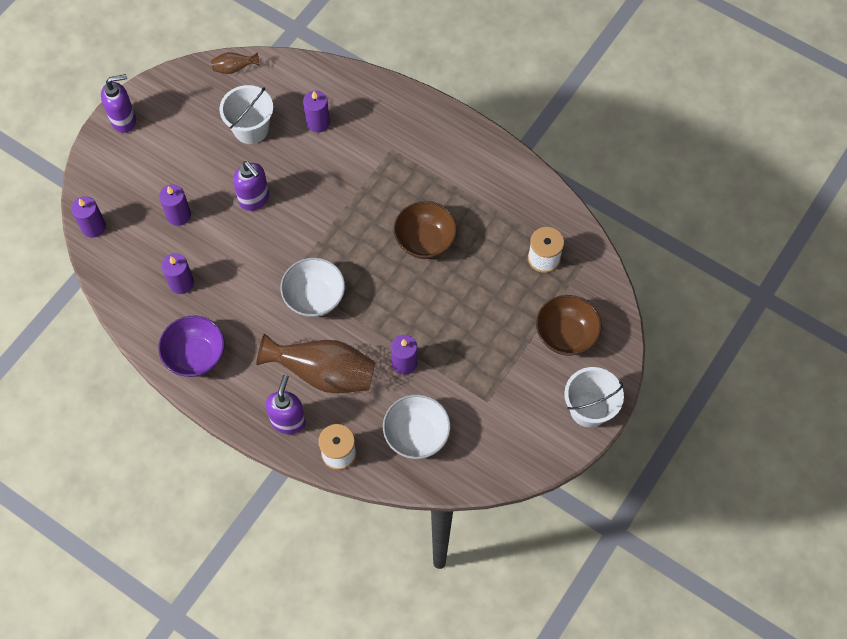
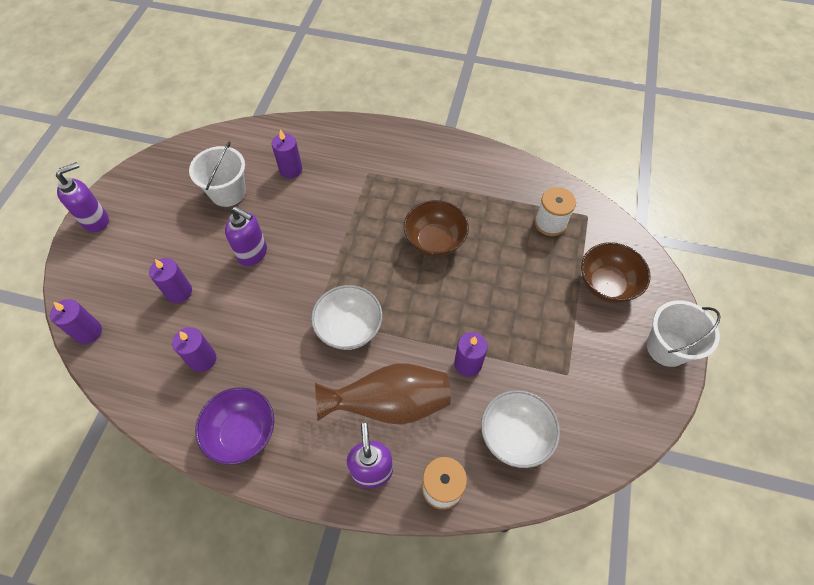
camera: 20 degrees left, 5 degrees down
brown vase [211,52,259,74] -> none

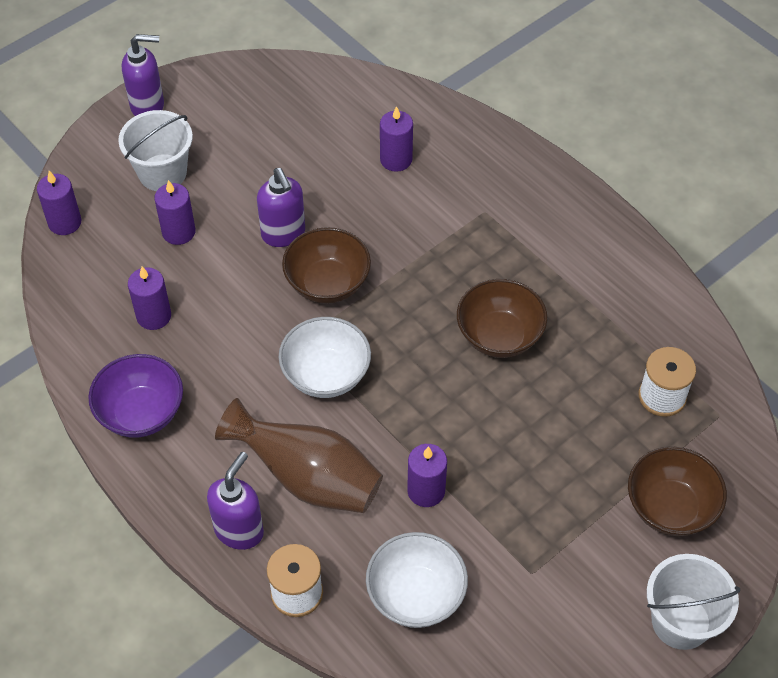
camera: 35 degrees right, 5 degrees down
white bucket [189,142,246,207] -> white bucket moved to [118,110,193,191]
none -> brown bowl [282,227,371,304]

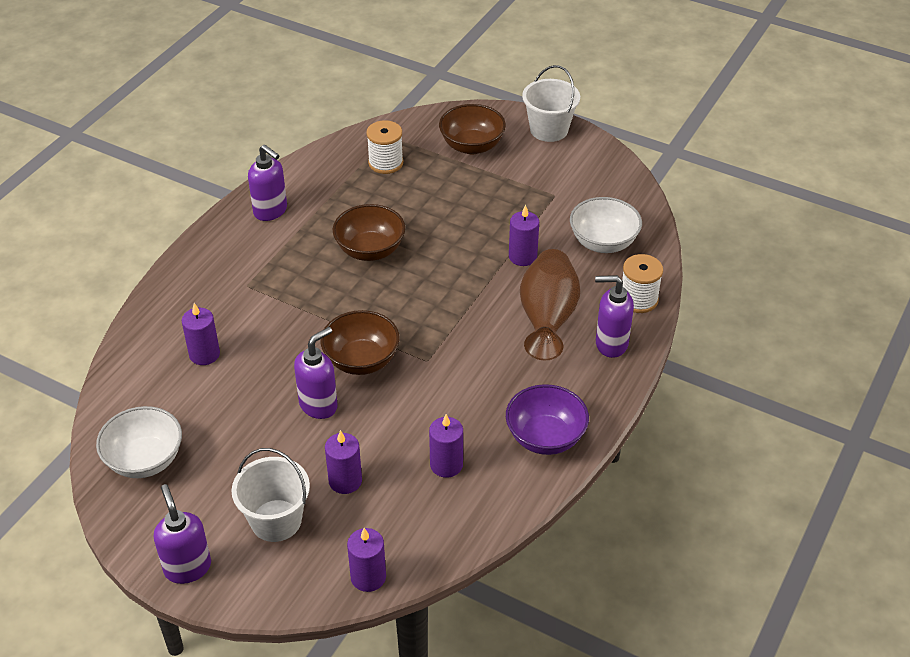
camera: 110 degrees left, 10 degrees down
white bowl [279,317,371,398] -> white bowl moved to [96,406,182,478]
none -> purple soap dispenser [248,145,287,221]

